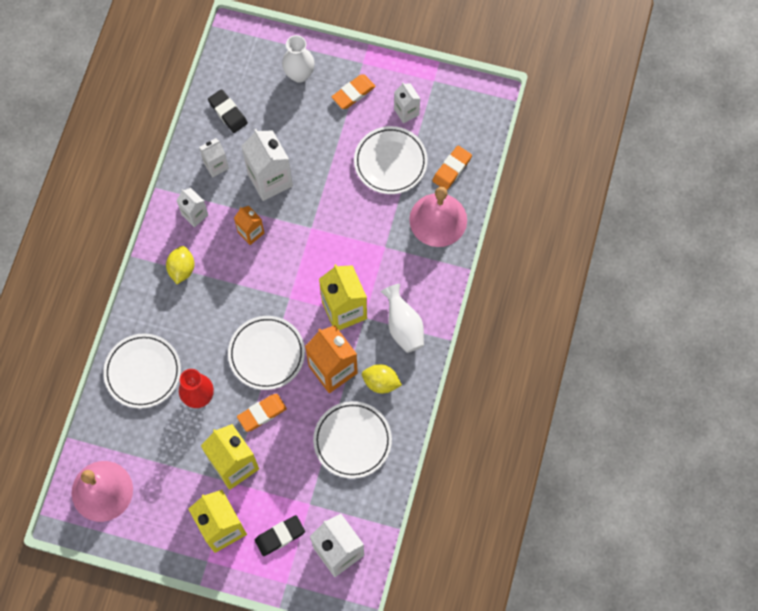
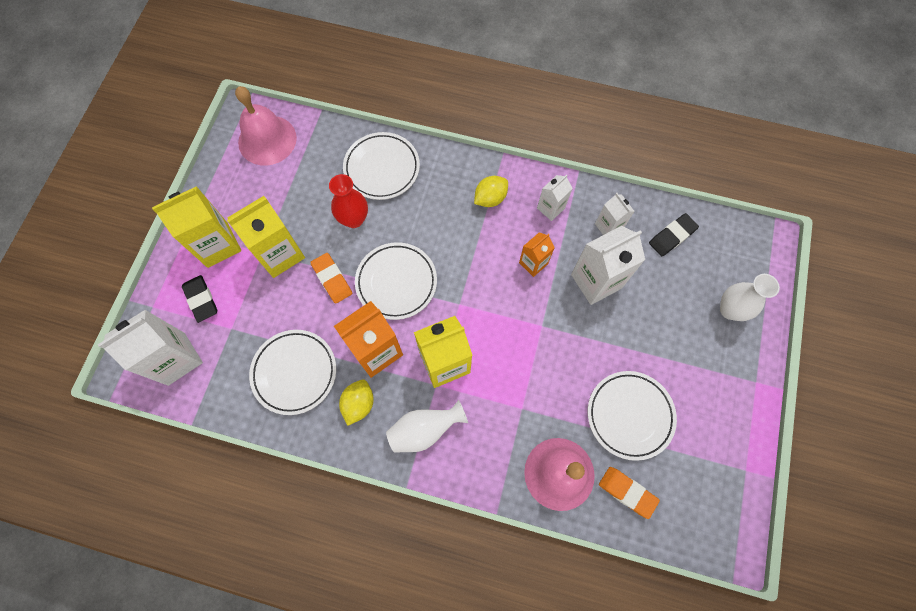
camera: 90 degrees right, 0 degrees up
yellow lemon [166,246,195,284] -> yellow lemon turned 45 degrees counterclockwise [474,176,508,207]
orange eraser [332,75,376,109] -> none
white carton [394,82,421,123] -> none

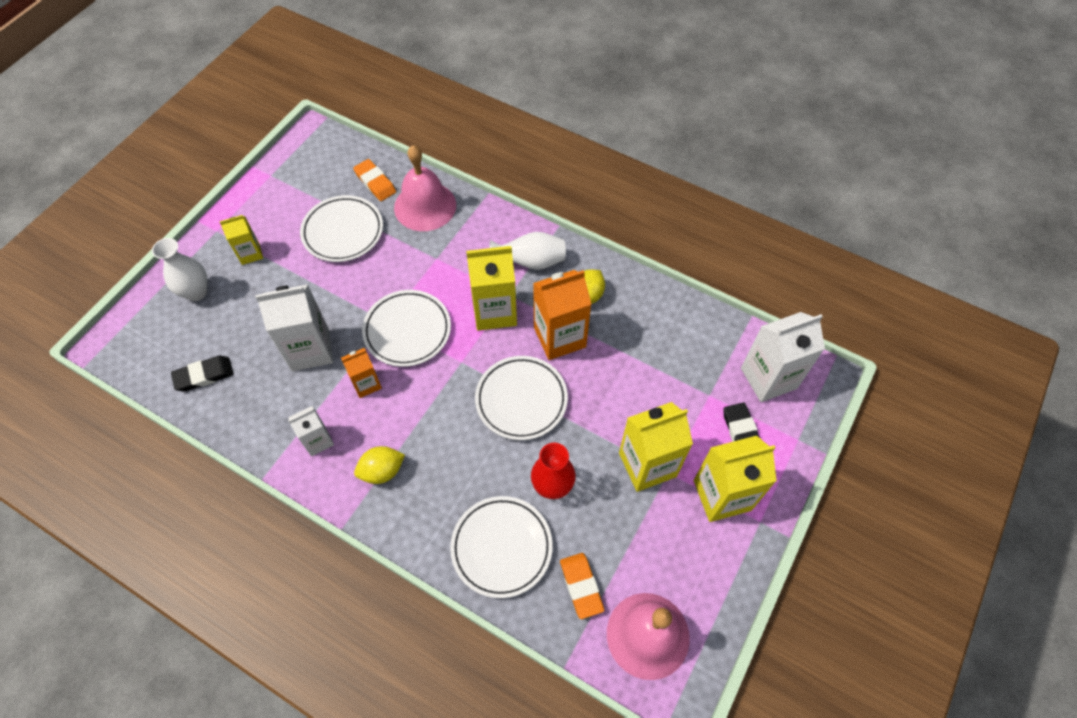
camera: 165 degrees left, 10 degrees down
white plate [249,330,336,415] -> white plate moved to [362,290,451,367]
orange eraser [310,253,352,304] -> orange eraser moved to [560,553,604,619]
white carton [595,193,635,235] -> none
none -> yellow carton [219,215,263,265]

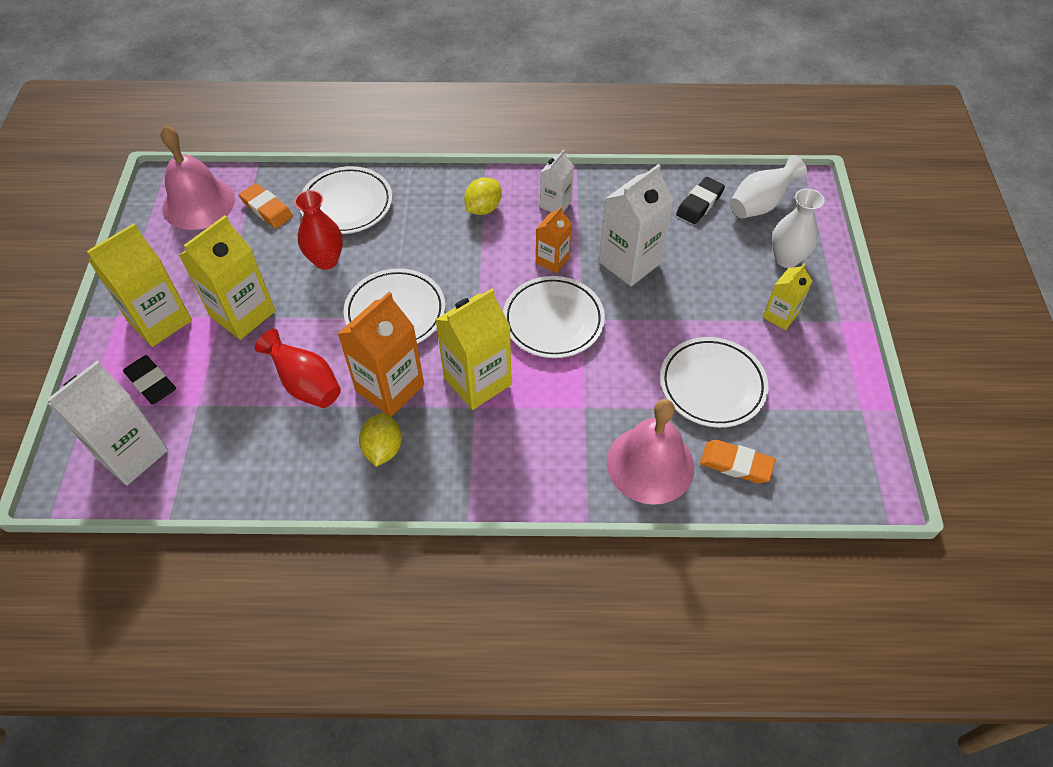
camera: 150 degrees right, 5 degrees down
white vase [490,232,566,270] -> white vase moved to [730,155,807,219]
none -> red vase [255,329,341,408]

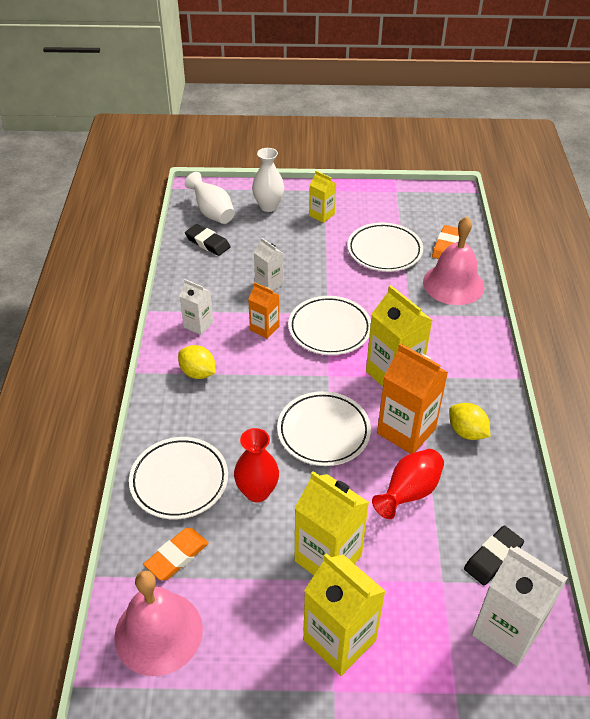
camera: 90 degrees left, 10 degrees down
black eraser [123,355,176,405] -> black eraser moved to [464,525,524,585]
yellow lemon [359,412,402,467] -> yellow lemon turned 45 degrees clockwise [449,403,490,440]
white carton [599,164,674,287] -> white carton [254,238,283,291], size x0.56

